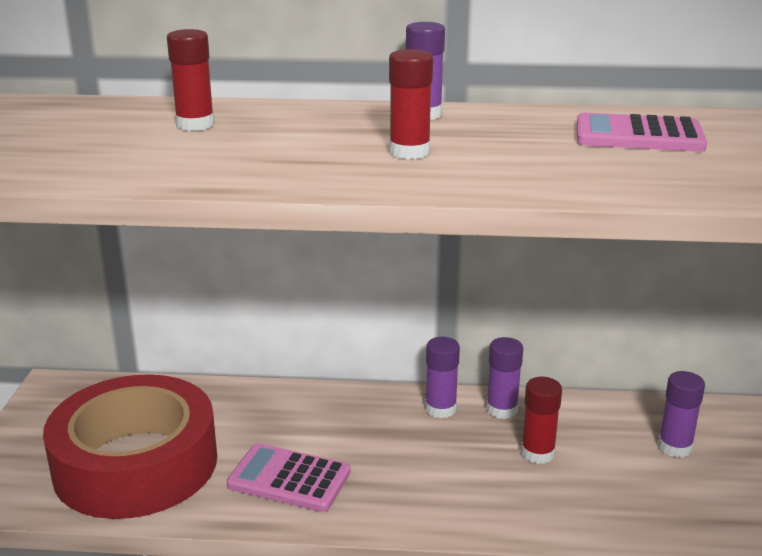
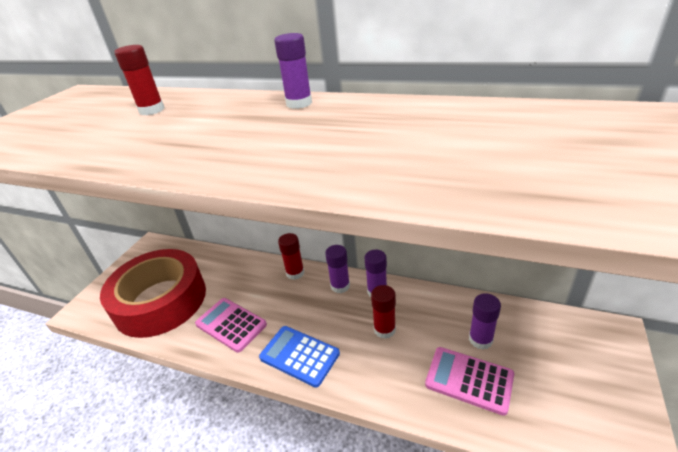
camera: 20 degrees right, 10 degrees up
red glue stick [389,49,433,159] -> red glue stick moved to [278,233,305,280]
pink calculator [577,113,707,152] -> pink calculator moved to [425,347,514,416]
none -> blue calculator [259,326,340,388]

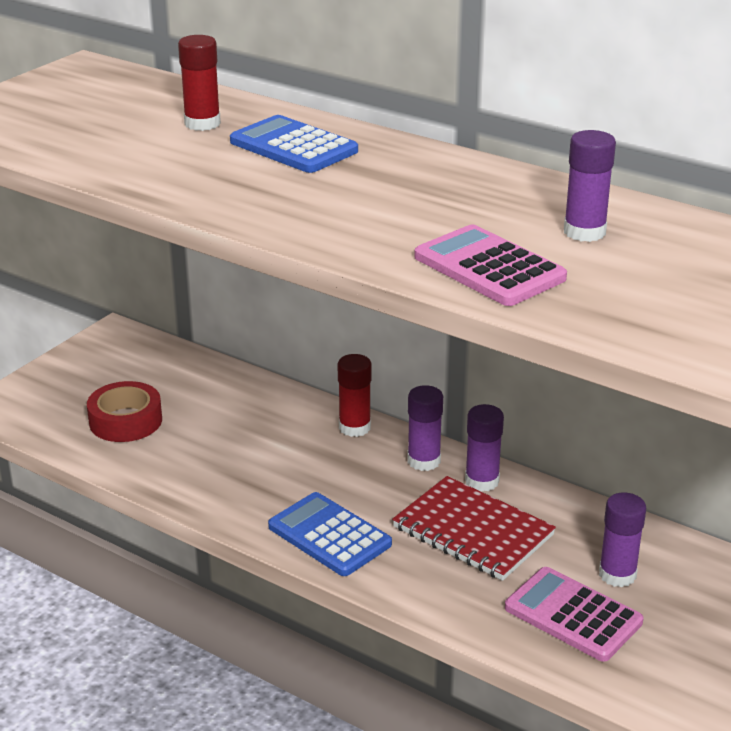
camera: 10 degrees right, 5 degrees down
red tape [100,249,206,338] -> red tape [87,381,162,442], size x0.48
pink calculator [195,298,267,353] -> pink calculator moved to [414,225,567,306]
purple glue stick [274,33,312,109] -> purple glue stick moved to [564,130,616,242]
red glue stick [371,285,396,339] -> red notebook [392,476,556,581]
none -> blue calculator [230,115,358,173]

